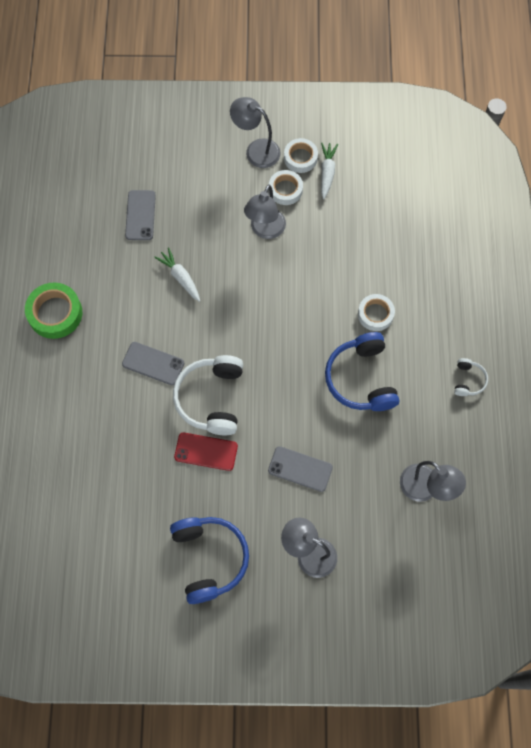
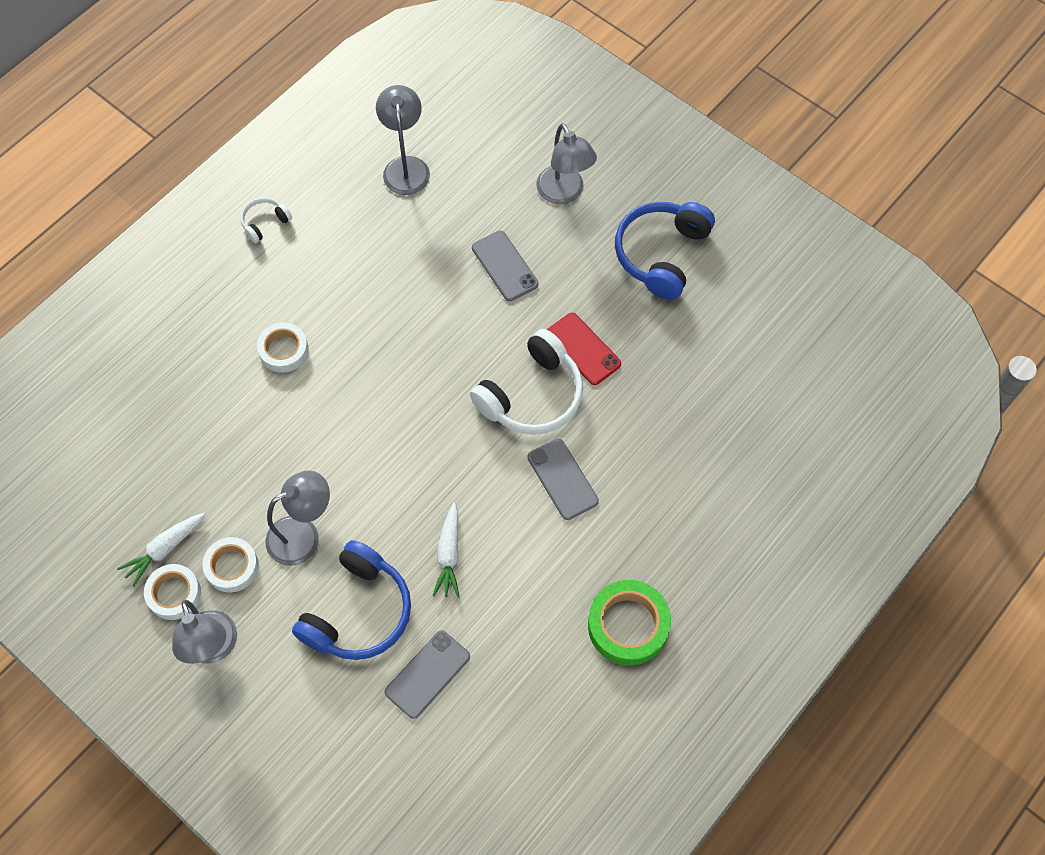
camera: 140 degrees left, 5 degrees down
blue headphones [325,332,399,411] -> blue headphones moved to [292,540,411,660]

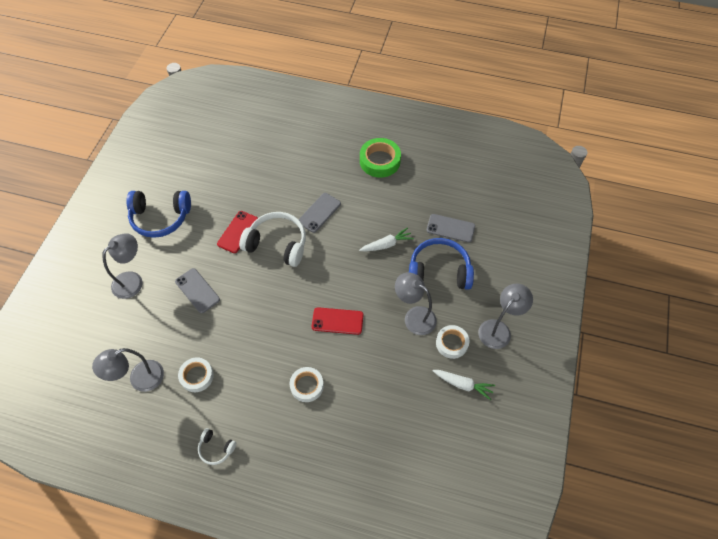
camera: 115 degrees left, 5 degrees down
white tape [144,564,201,620] -> white tape moved to [178,358,214,392]
grey phone [472,231,539,301] -> grey phone turned 75 degrees counterclockwise [175,268,220,313]
none -> red phone [312,307,363,335]

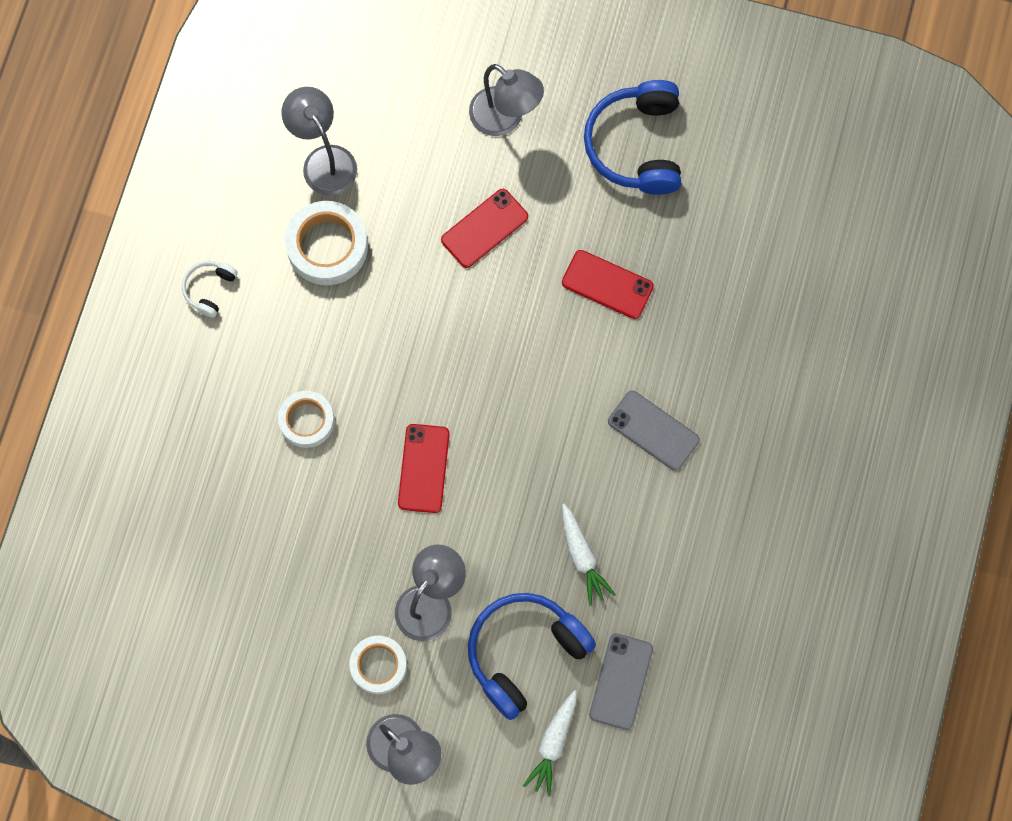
camera: 90 degrees right, 15 degrees up
grey phone [175,268,220,313] -> red phone [441,189,528,268]
white tape [178,358,214,392] -> white tape [285,201,368,285], size x1.51
white headphones [239,212,306,267] -> none
green tape [360,138,401,178] -> none
blue headphones [409,238,474,290] -> blue headphones turned 135 degrees counterclockwise [468,593,596,720]
white carrot [433,370,495,400] -> white carrot moved to [523,690,577,797]

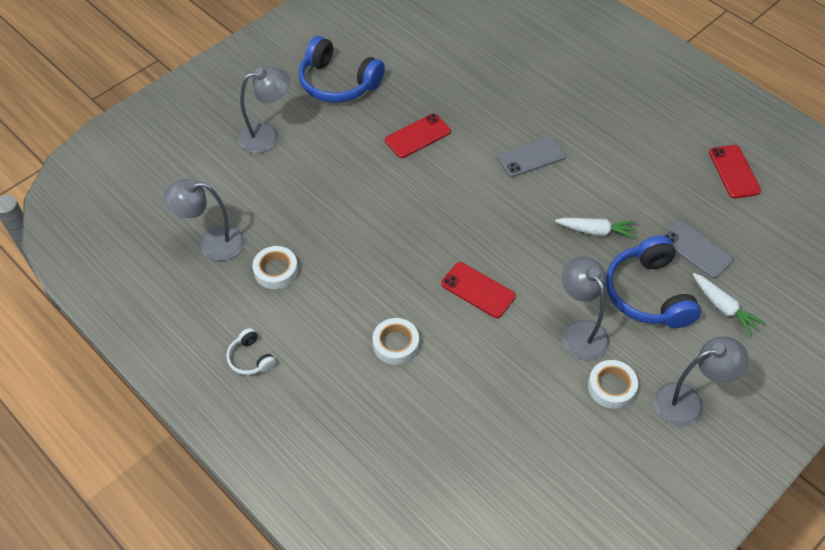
camera: 60 degrees left, 20 degrees down
white tape [285,201,368,285] -> white tape [253,246,298,289], size x0.66
red phone [441,189,528,268] -> red phone moved to [709,145,761,199]

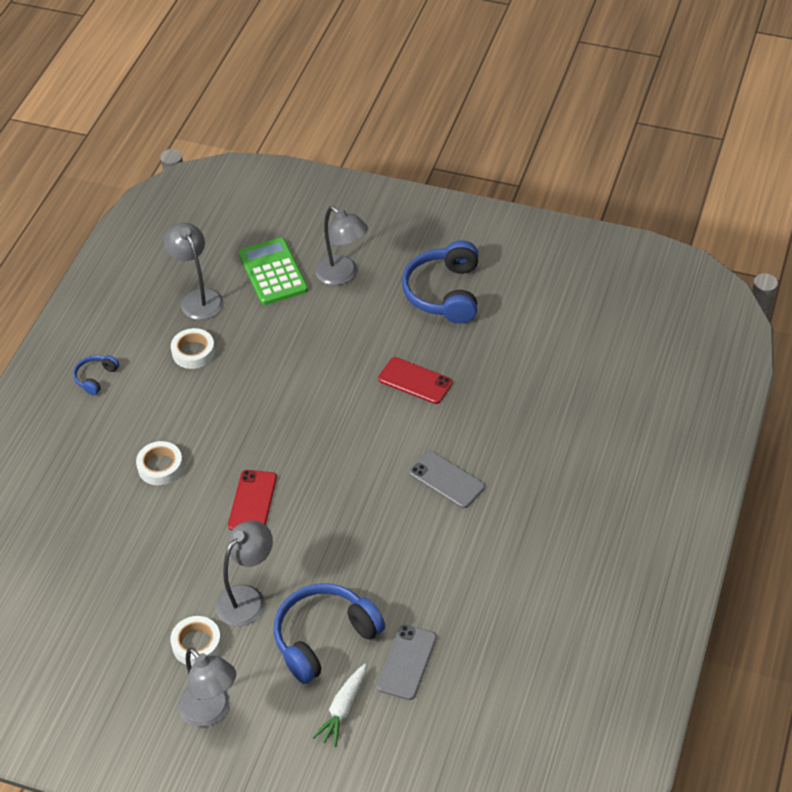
camera: 65 degrees right, 5 degrees down
white headphones [226,328,276,375] -> blue headphones [73,355,119,395]
white carrot [555,218,636,239] -> none
red phone [709,145,761,199] -> none
none -> green calculator [239,238,308,305]

